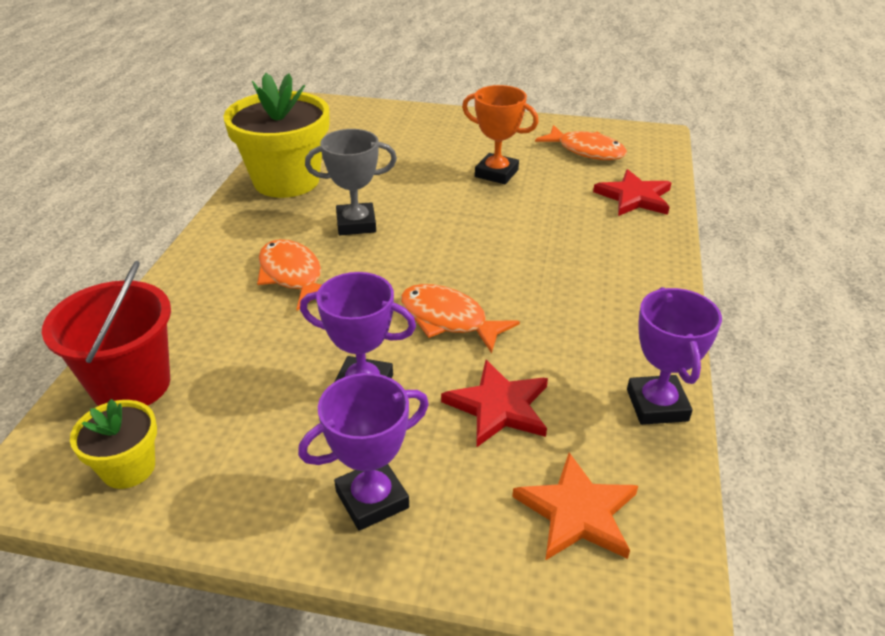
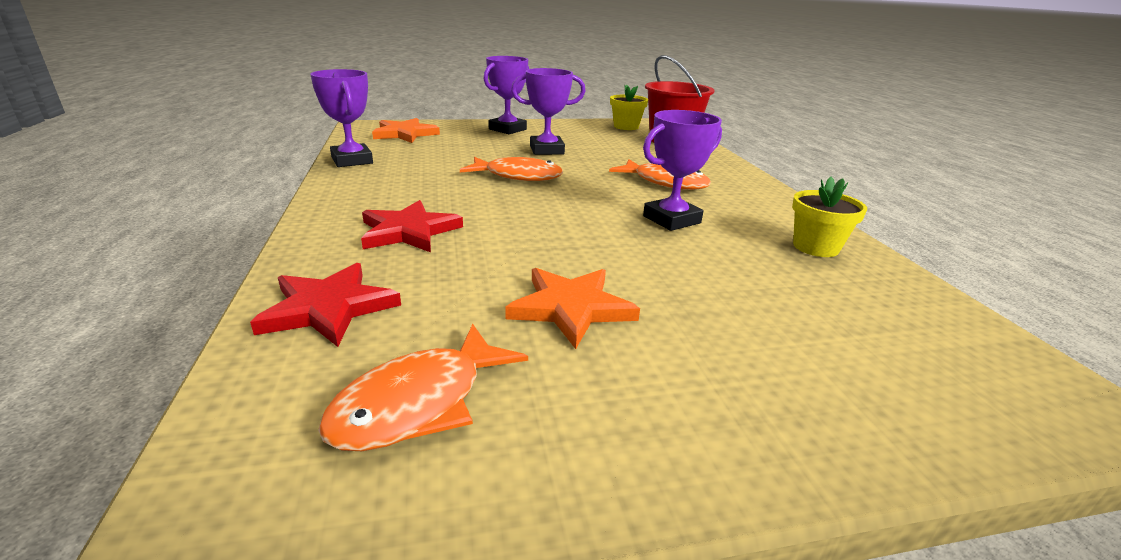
camera: 155 degrees right, 10 degrees down
yellow flower pot [223,73,329,198] -> yellow flower pot [792,177,867,257], size x0.50
grey trophy [305,129,397,235] -> purple trophy [643,110,722,231]
red star [441,360,548,447] -> red star moved to [361,200,463,252]
orange trophy [462,85,539,184] -> orange star [505,268,640,349]
orange fish [535,125,627,160] -> orange fish turned 60 degrees counterclockwise [318,324,528,451]

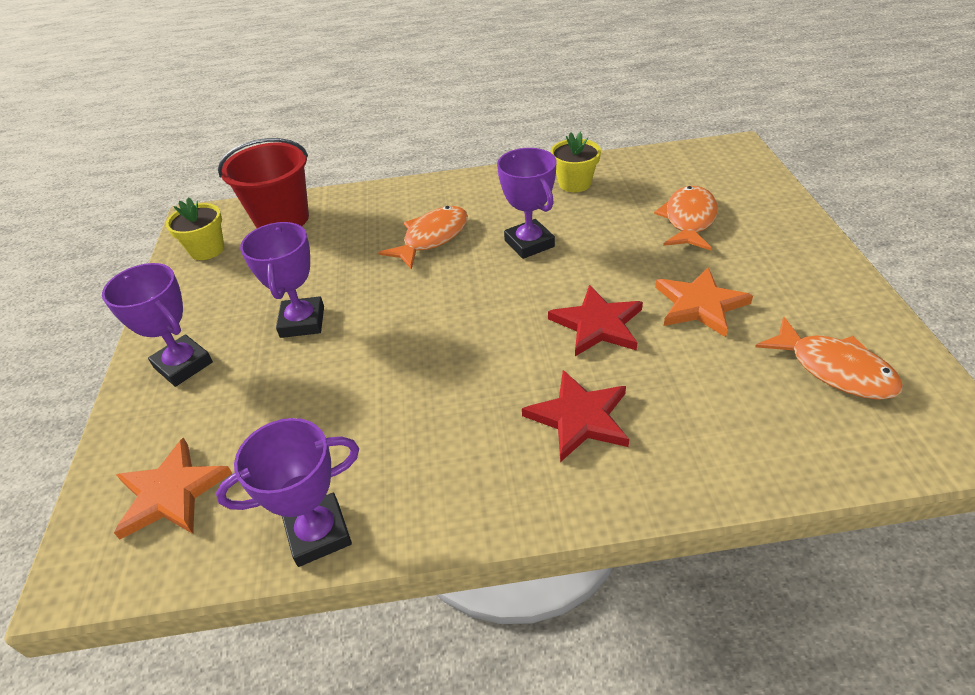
camera: 80 degrees left, 15 degrees up
red star [250,263,401,347] -> red star moved to [548,285,643,356]
orange fish [460,157,563,181] -> orange fish moved to [654,186,718,250]

